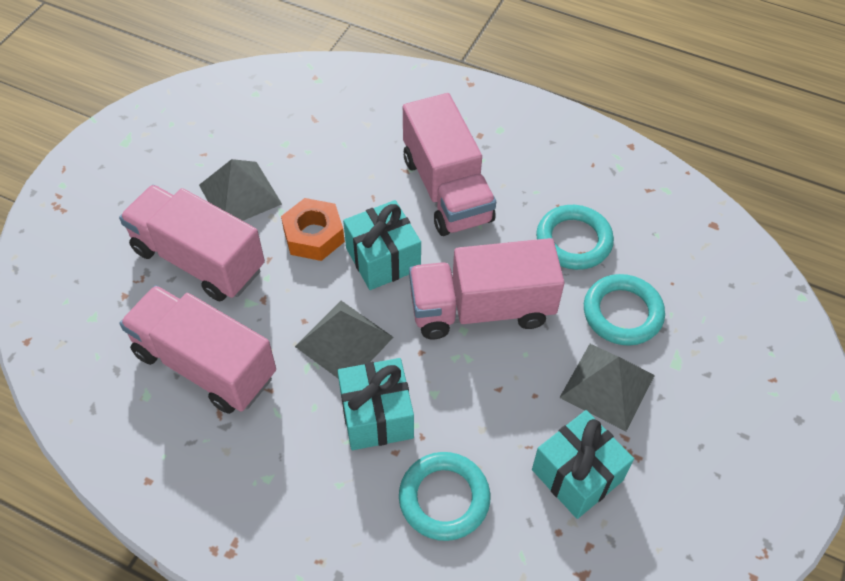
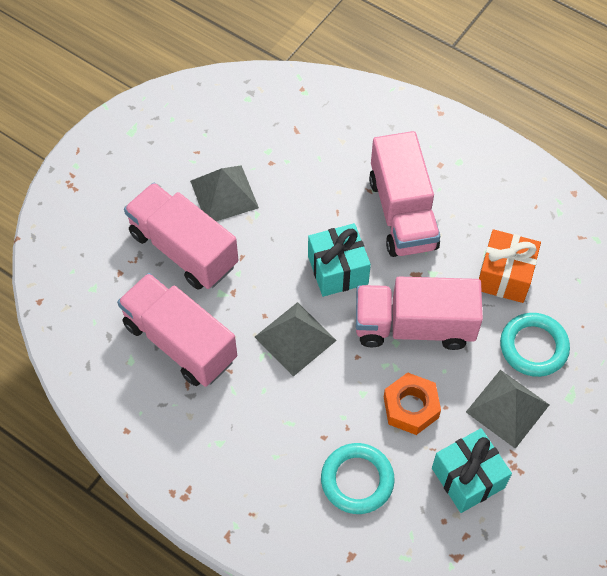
camera: 10 degrees right, 5 degrees up
orange nut [281,198,345,261] -> orange nut moved to [384,372,441,435]
turquoise gift [337,358,414,450] -> none
turquoise ring [536,205,614,270] -> orange gift [479,229,541,303]

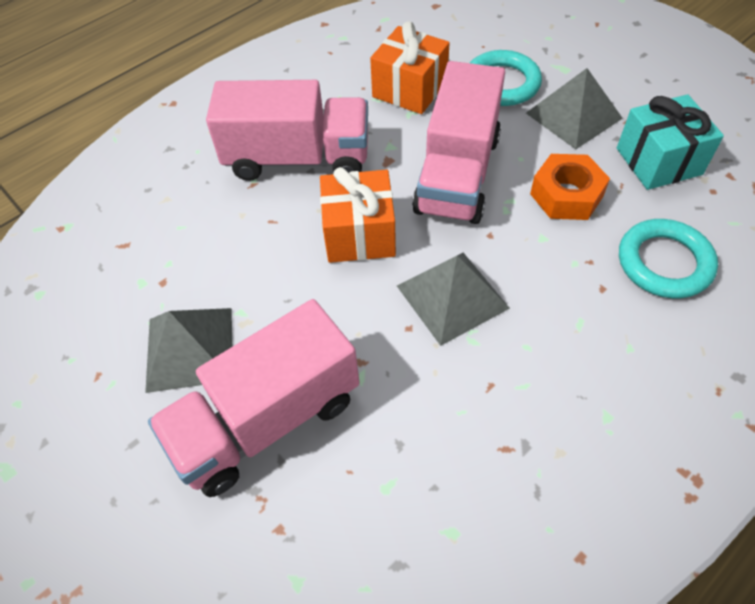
camera: 75 degrees left, 5 degrees down
pink truck [117,273,237,387] -> none
turquoise gift [308,223,371,297] -> orange gift [320,167,396,263]

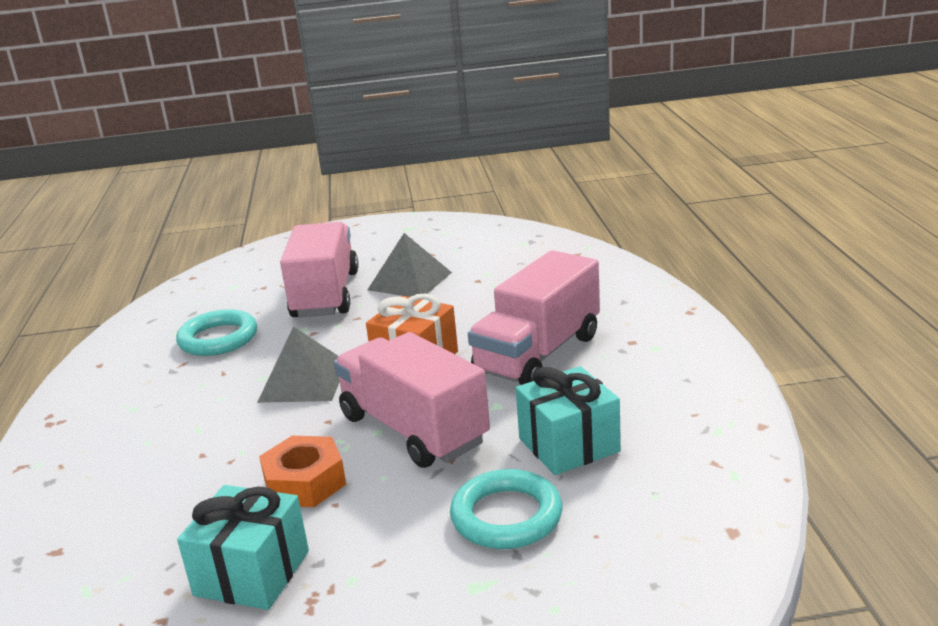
camera: 125 degrees right, 30 degrees down
orange gift [370,21,450,114] -> turquoise gift [516,366,621,475]
grey pyramid [526,68,623,149] -> none
turquoise ring [619,219,718,298] -> turquoise ring moved to [176,309,257,356]

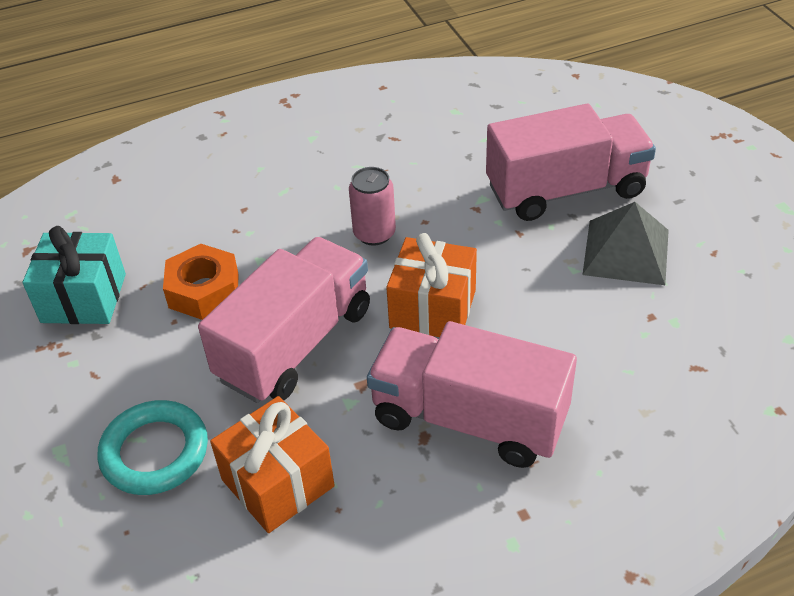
camera: 75 degrees right, 20 degrees up
turquoise ring [176,309,257,356] -> none
grey pyramid [257,326,340,403] -> pink can [349,167,396,246]
turquoise gift [516,366,621,475] -> orange gift [210,396,335,533]

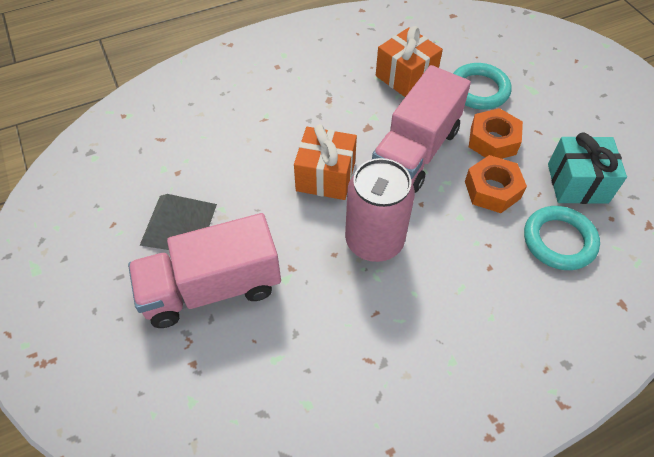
camera: 175 degrees right, 10 degrees up
pink can [349,167,396,246] -> pink can [345,158,415,262], size x1.71
pink truck [367,321,577,468] -> none
none -> orange nut [469,108,523,159]
none -> turquoise ring [524,206,600,270]

